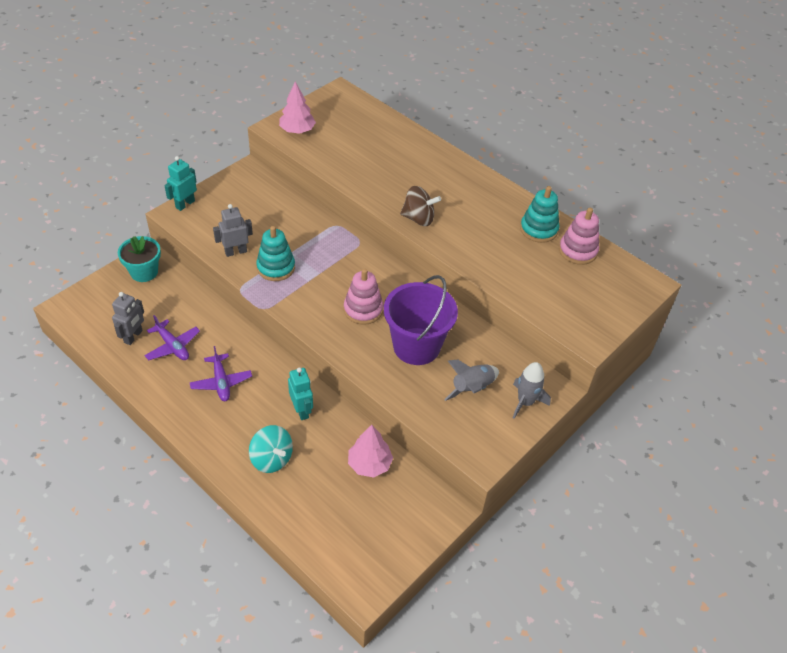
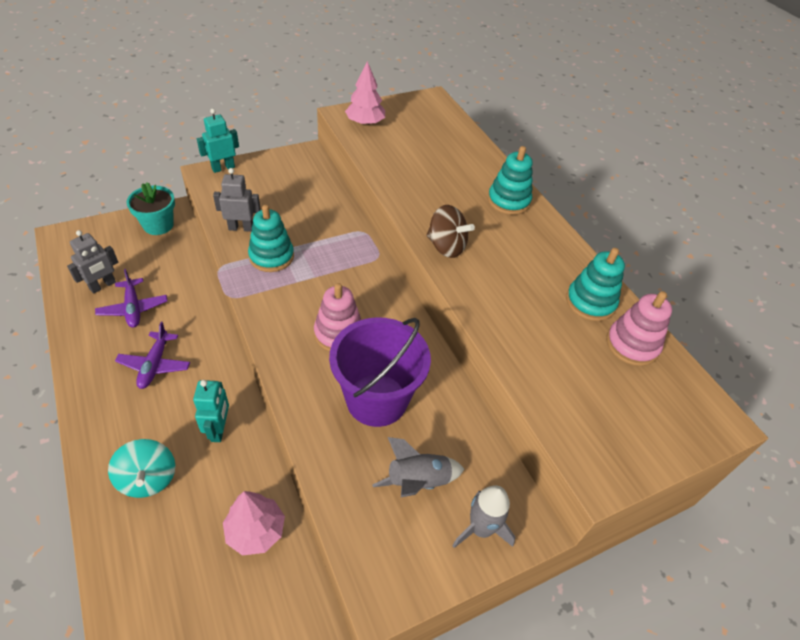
camera: 20 degrees right, 0 degrees up
none -> turquoise stacking toy [488,146,533,215]

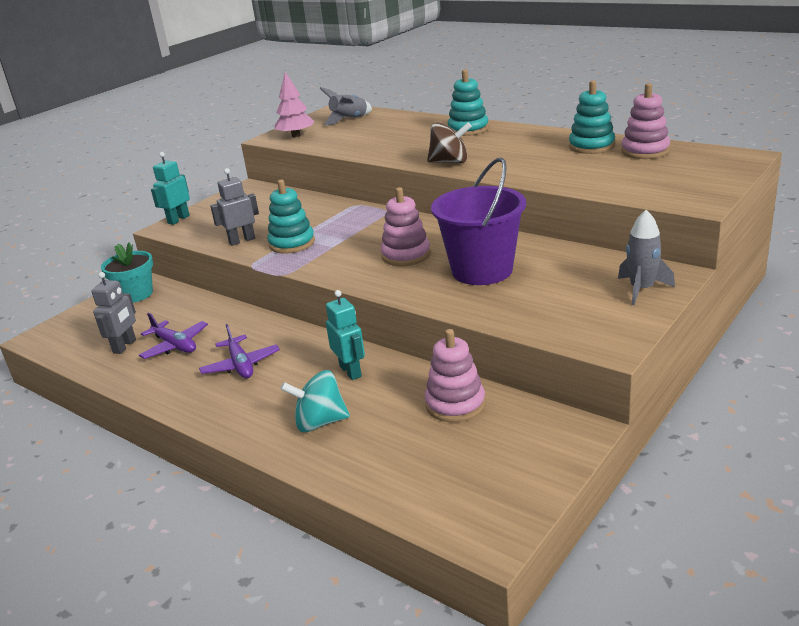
camera: 20 degrees left, 20 degrees down
turquoise spinning top [108,439,175,498] -> turquoise spinning top turned 135 degrees clockwise [280,370,350,432]
pink tree [223,491,285,556] -> pink stacking toy [425,329,485,422]
grey rocket [372,437,464,497] -> grey rocket moved to [320,87,372,125]

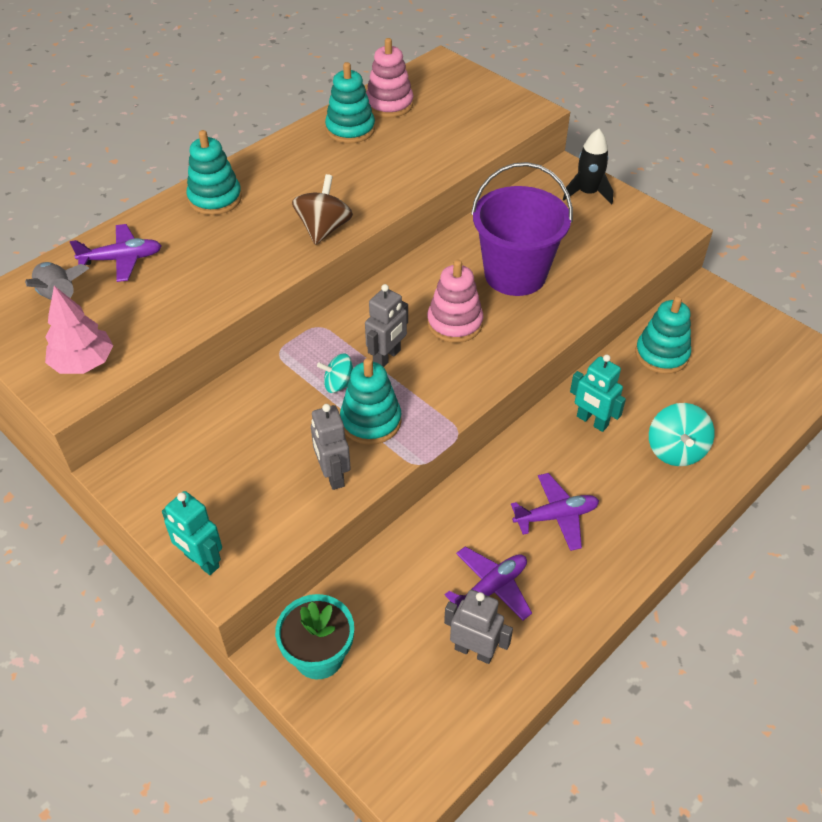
camera: 85 degrees left, 20 degrees up
turquoise robot [326,290,365,380] -> turquoise robot turned 120 degrees counterclockwise [570,355,626,432]
pink stacking toy [425,329,485,422] -> turquoise stacking toy [635,296,691,374]
grey rocket [618,210,675,305] -> black rocket [563,129,613,205]
none -> purple plane [70,224,161,282]
none -> turquoise spinning top [317,353,353,393]
none -> grey robot [365,284,408,367]

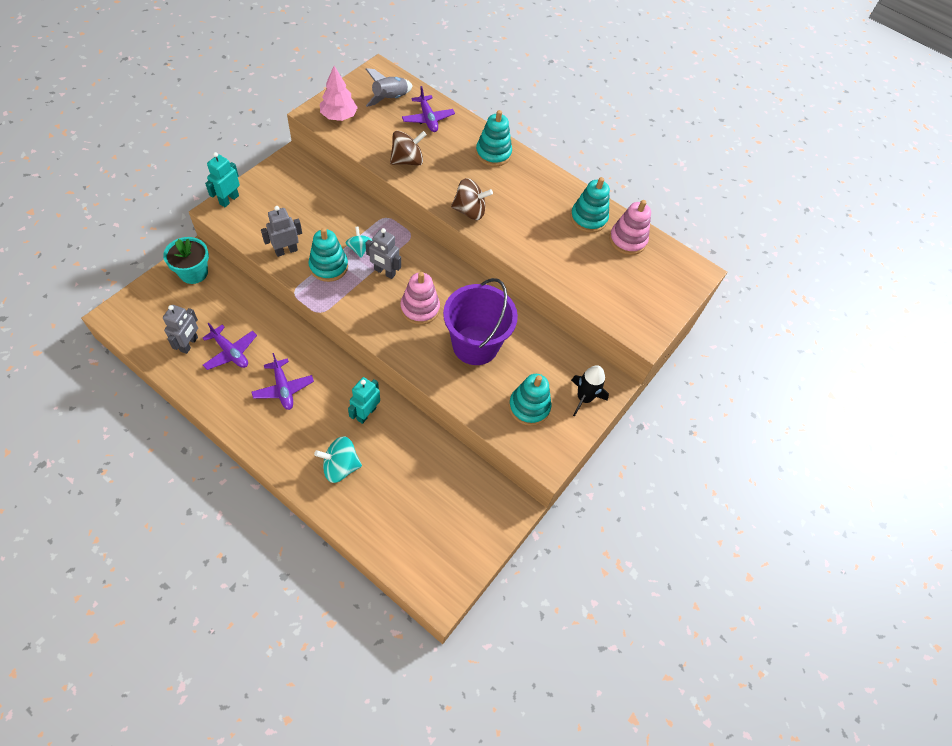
camera: 75 degrees right, 10 degrees up
turquoise stacking toy [635,296,691,374] -> turquoise stacking toy moved to [509,374,551,426]
none -> brown spinning top [390,131,427,166]

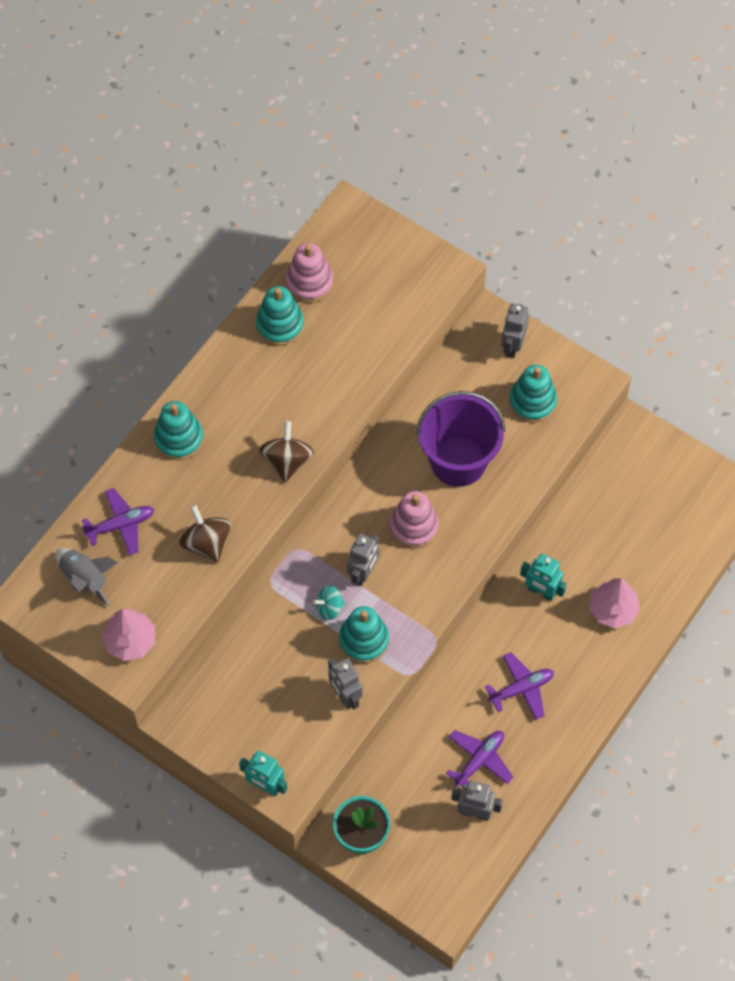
camera: 85 degrees left, 5 degrees up
turquoise spinning top [314,436,362,483] -> pink tree [589,578,640,629]
black rocket [571,365,609,417] -> grey robot [501,304,529,358]

